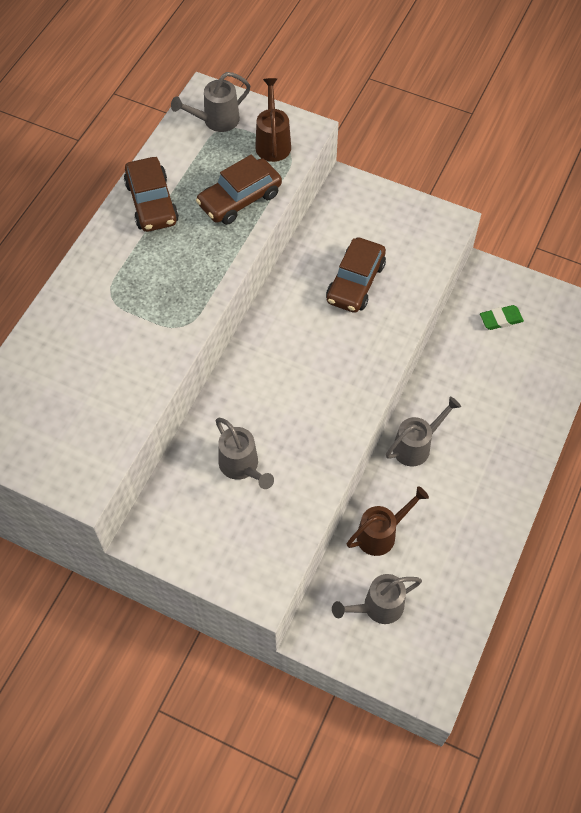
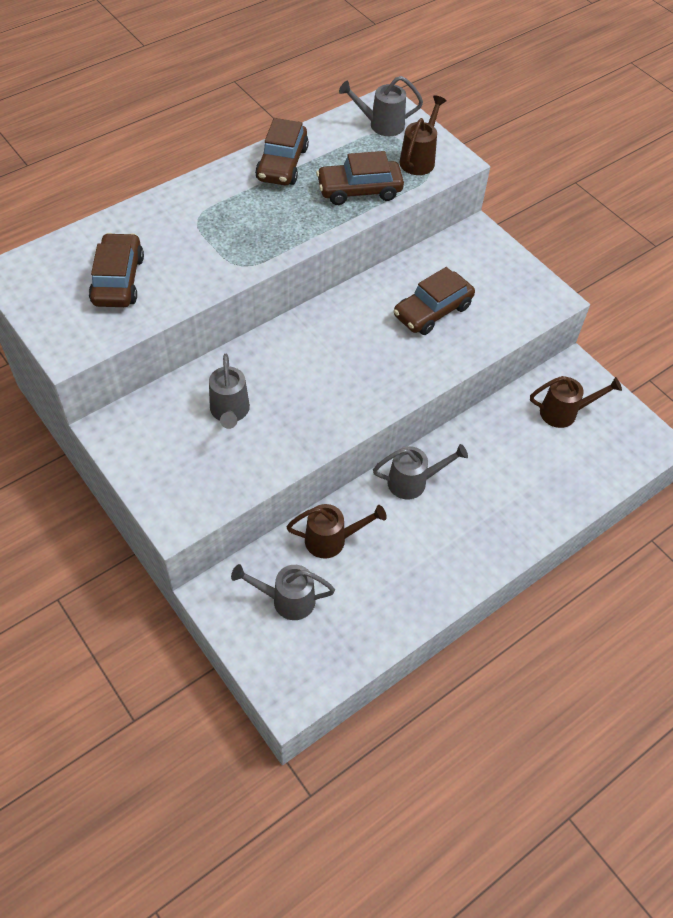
camera: 25 degrees right, 5 degrees down
green eraser [480,305,524,330] -> brown watering can [530,376,622,428]
none -> brown car [89,233,144,307]

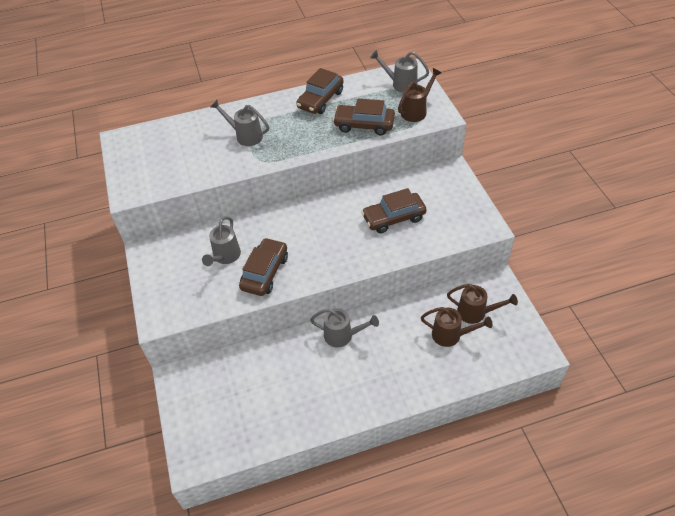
camera: 25 degrees right, 5 degrees down
brown car [89,233,144,307] -> brown car moved to [239,238,288,296]
grey watering can [231,564,335,620] -> grey watering can moved to [211,100,269,146]
brown watering can [286,504,387,558] -> brown watering can moved to [421,307,493,347]

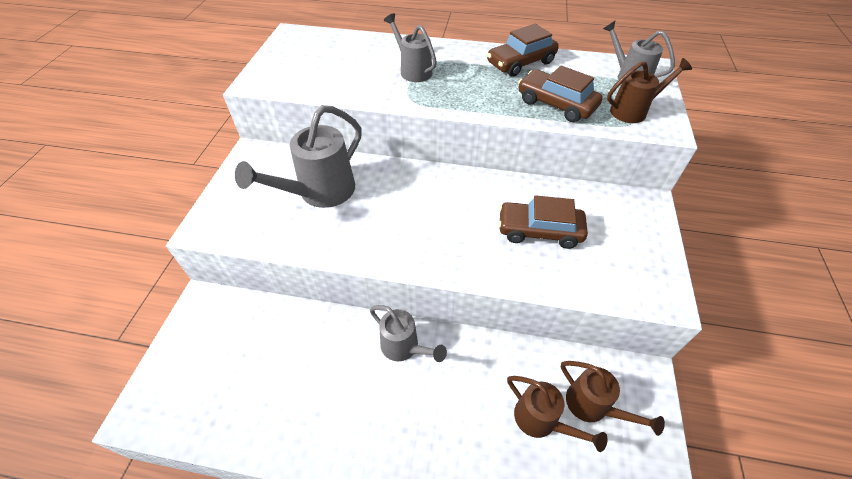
camera: 25 degrees right, 0 degrees up
grey watering can [202,216,241,266] -> grey watering can [235,105,362,208], size x1.62
brown car [239,238,288,296] -> none

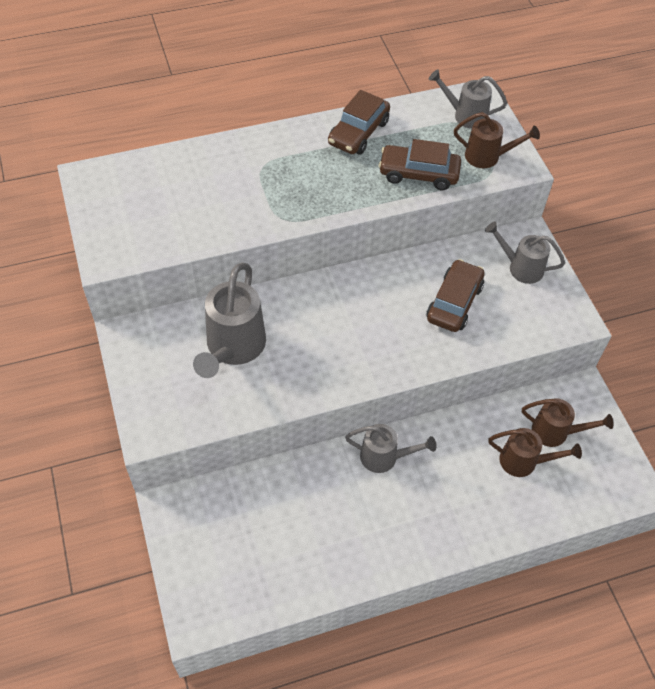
camera: 30 degrees left, 5 degrees up
grey watering can [384,13,437,82] -> grey watering can moved to [485,222,565,284]
brown car [498,195,588,249] -> brown car turned 135 degrees clockwise [426,259,485,332]
brown watering can [607,58,692,123] -> brown watering can turned 60 degrees clockwise [454,112,540,168]

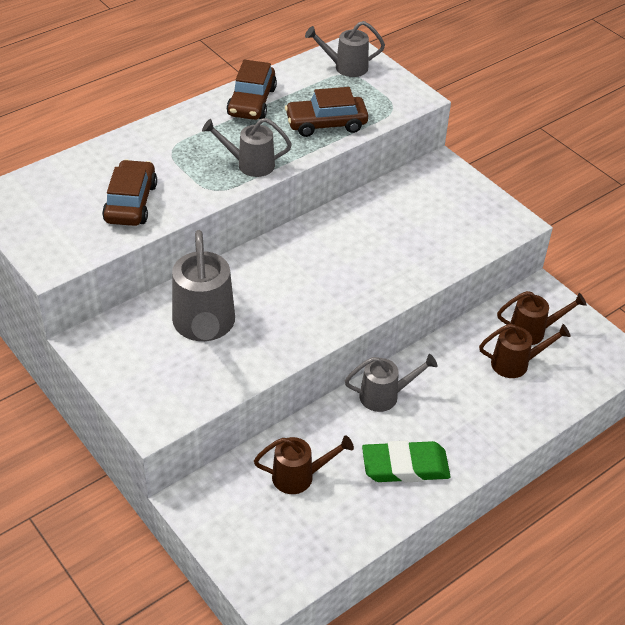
camera: 20 degrees left, 10 degrees down
brown car [426,259,485,332] -> brown car moved to [102,160,157,226]
brown watering can [454,112,540,168] -> brown watering can moved to [254,435,354,494]
grey watering can [485,222,565,284] -> grey watering can moved to [202,118,292,177]
none -> green eraser [362,441,450,482]

